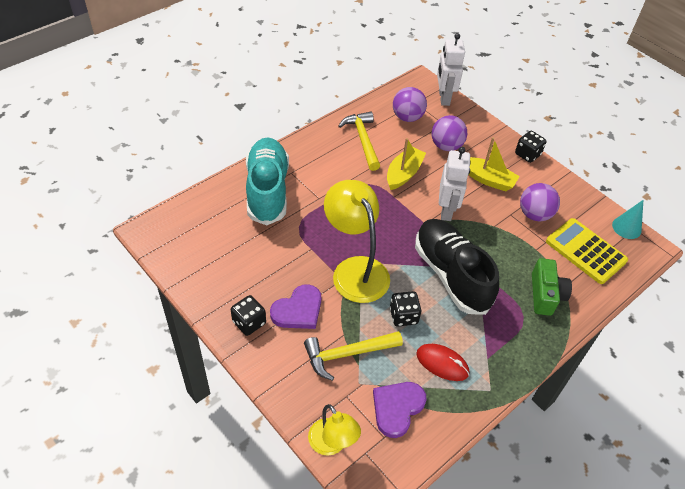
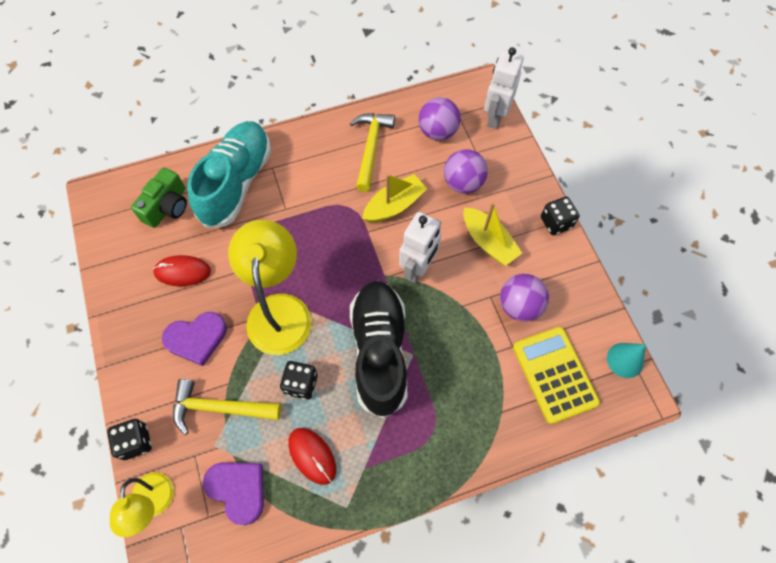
camera: 25 degrees right, 15 degrees up
black dice [231,295,266,336] -> black dice moved to [107,419,152,460]
purple heart [373,382,426,438] -> purple heart turned 75 degrees clockwise [203,462,264,525]
green camera [532,258,572,316] -> green camera moved to [131,167,187,228]
none -> red mouse [153,255,211,286]

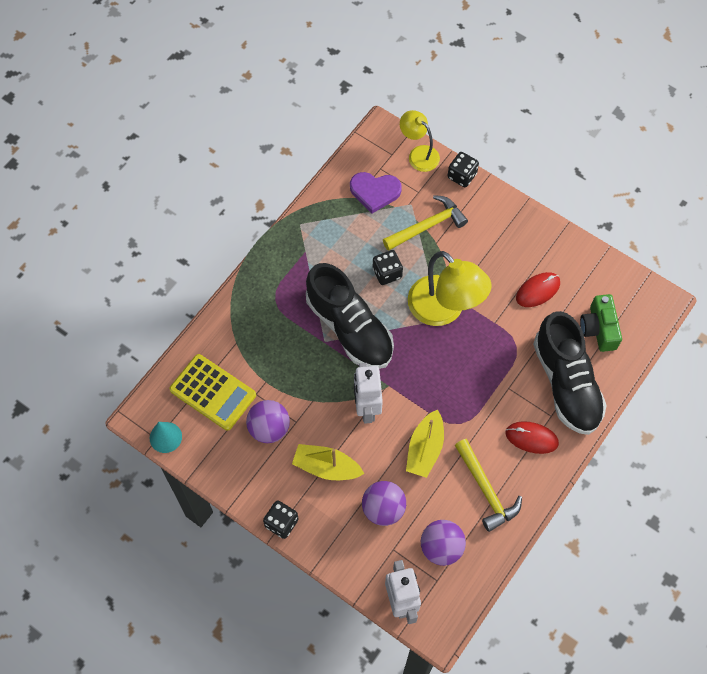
camera: 145 degrees right, 0 degrees up
purple heart [162,312,227,366] -> none
turquoise shoe [187,121,271,229] -> black shoe [533,311,607,435]
red mouse [288,428,336,485] -> red mouse moved to [506,421,559,454]

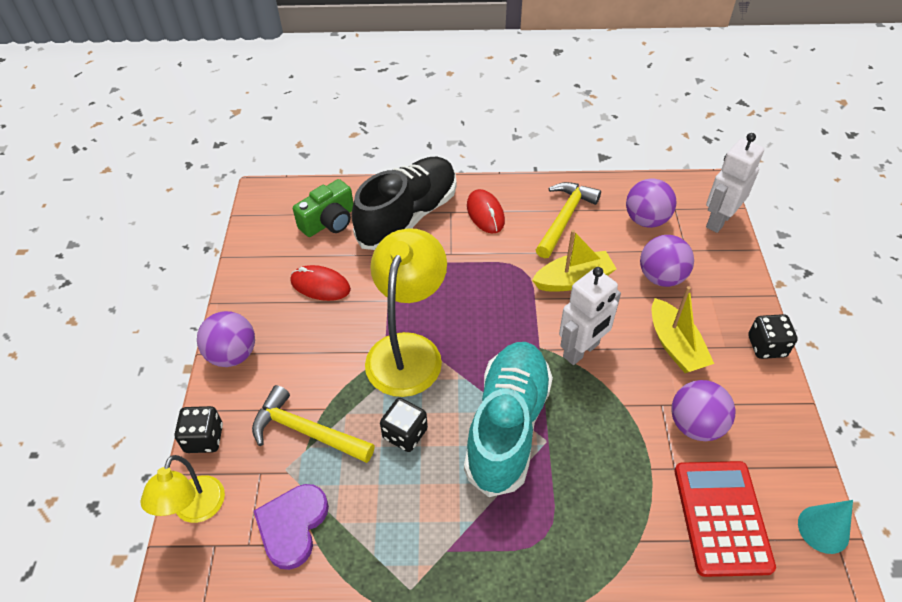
camera: 125 degrees left, 15 degrees down
yellow calculator [170,354,256,431] -> red calculator [675,461,776,577]
black shoe [306,263,394,369] -> turquoise shoe [464,342,553,497]
purple heart [350,172,402,213] -> purple heart turned 135 degrees counterclockwise [254,484,329,570]
none -> purple ball [197,311,255,367]

